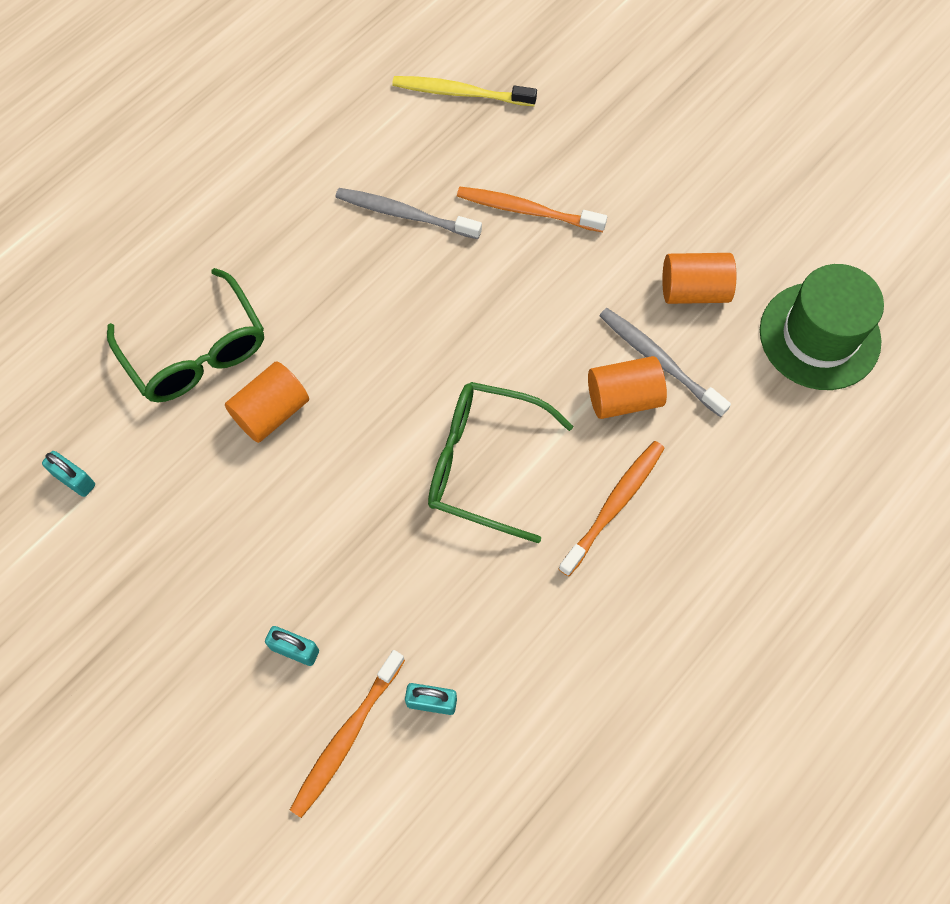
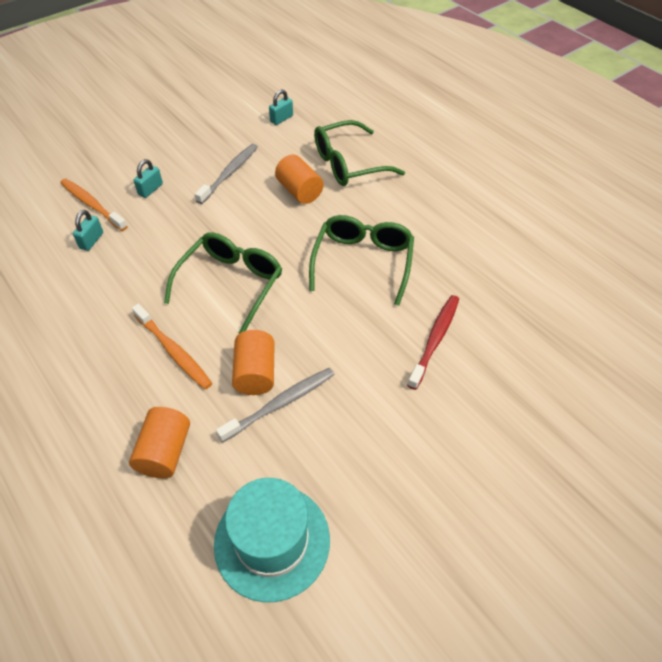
camera: 100 degrees right, 15 degrees down
grey toothbrush [335,188,482,239] -> grey toothbrush moved to [195,144,258,204]
yellow toothbrush [392,76,537,106] -> none
orange toothbrush [457,187,607,232] -> red toothbrush [407,295,459,390]
orange cylinder [662,253,736,304] -> orange cylinder moved to [129,407,190,478]
green hat [760,264,884,390] -> turquoise hat [214,478,330,602]
none -> green glasses [309,215,414,306]

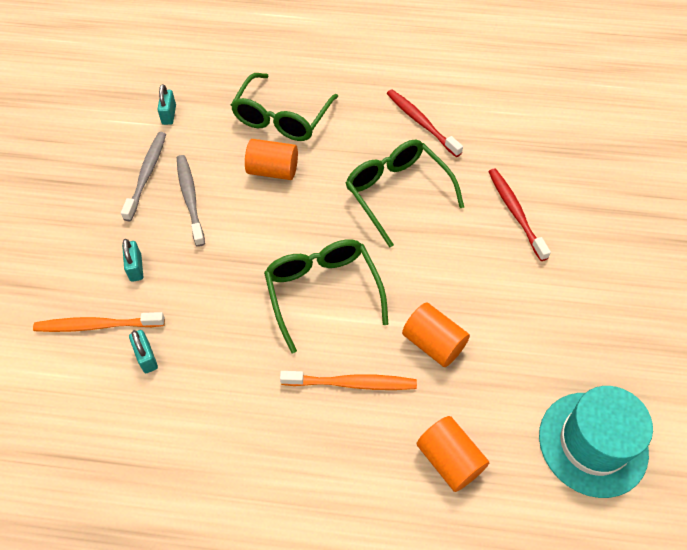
camera: 45 degrees left, 5 degrees up
grey toothbrush [216,368,334,443] -> grey toothbrush moved to [121,132,166,221]
none -> red toothbrush [387,89,463,157]

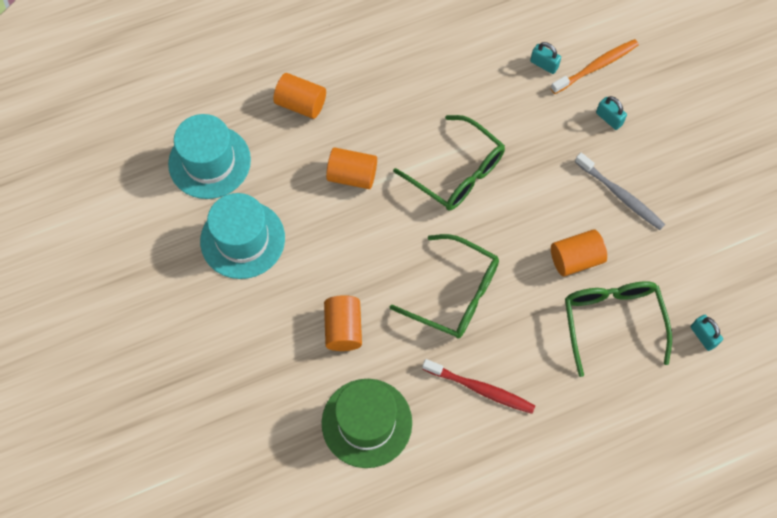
camera: 150 degrees right, 10 degrees up
grey toothbrush [121,132,166,221] -> none
turquoise padlock [157,84,176,125] -> turquoise padlock moved to [691,315,723,351]
orange toothbrush [280,371,417,390] -> none
red toothbrush [488,168,551,261] -> orange cylinder [324,295,362,351]
none -> turquoise hat [200,193,285,279]
none -> green hat [322,379,412,468]

